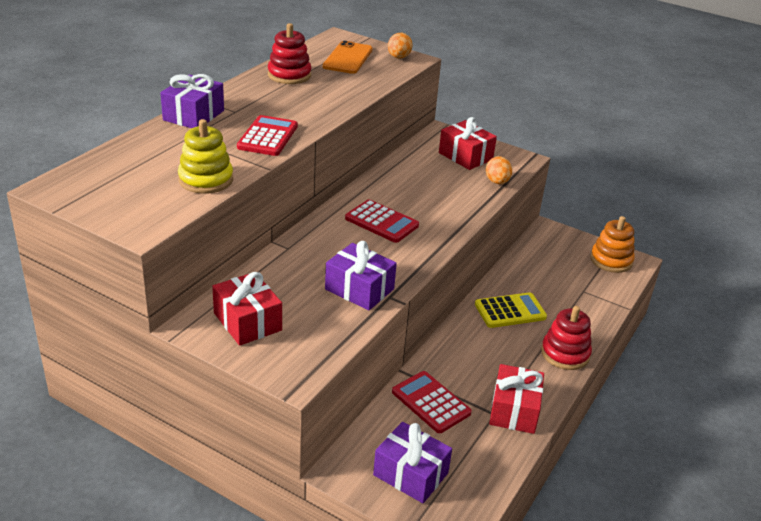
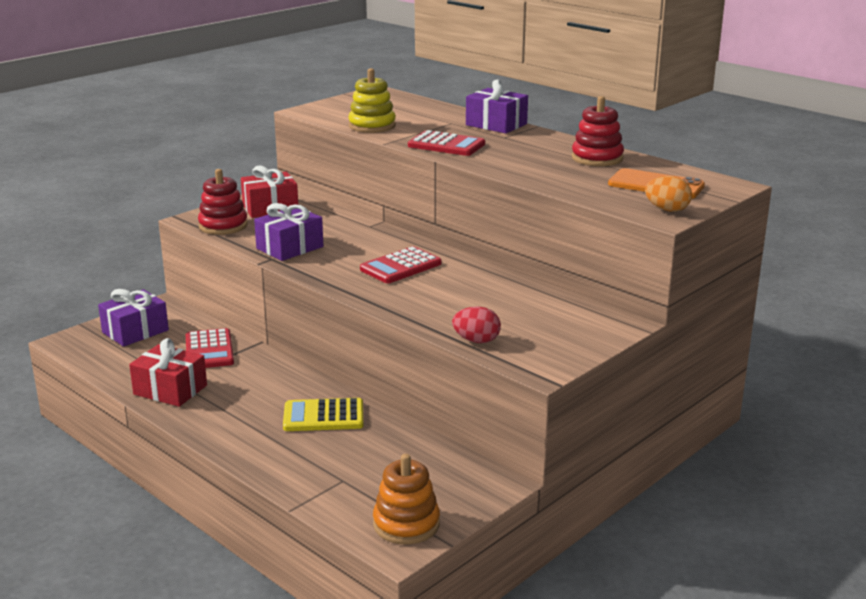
camera: 105 degrees right, 10 degrees down
red calculator [392,371,472,433] -> red calculator turned 105 degrees clockwise [186,328,234,368]
red gift [439,117,497,170] -> none
yellow calculator [475,292,547,328] -> yellow calculator turned 90 degrees clockwise [283,398,364,431]
orange egg [486,156,512,184] -> red egg [452,307,501,343]
red stacking toy [541,306,592,370] -> red stacking toy moved to [198,169,248,235]

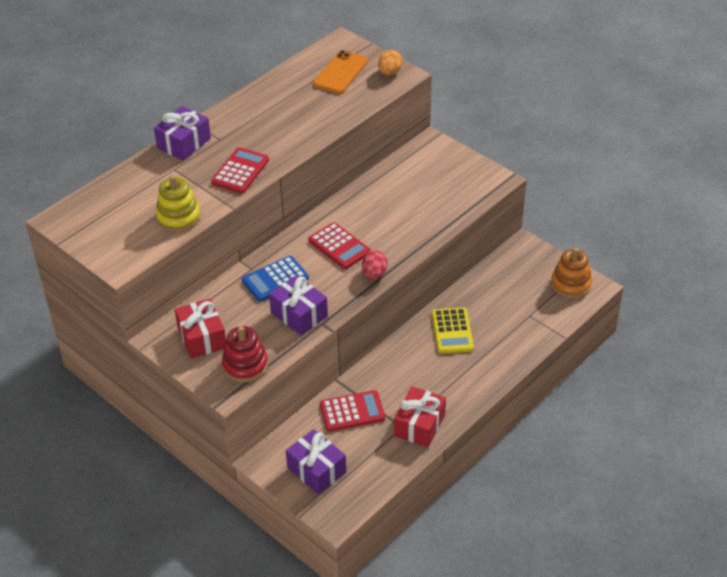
camera: 90 degrees left, 20 degrees up
red egg [452,307,501,343] -> red egg moved to [362,250,388,280]
red stacking toy [572,96,624,166] -> none
none -> blue calculator [242,256,309,302]

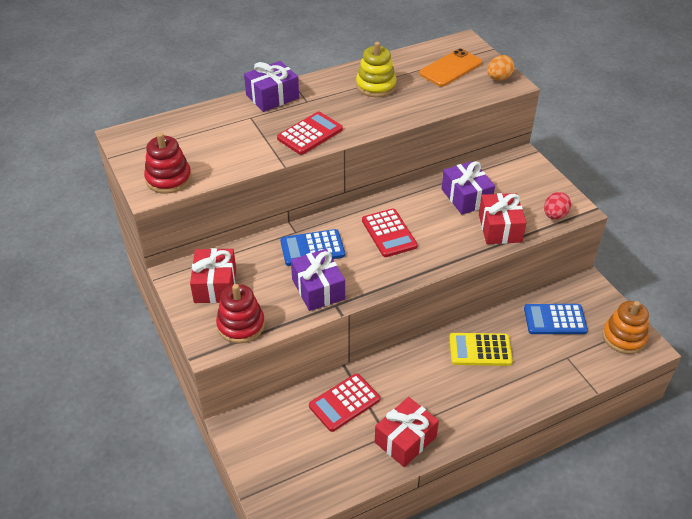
camera: 20 degrees right, 0 degrees up
yellow stacking toy [155,175,201,232] -> yellow stacking toy moved to [356,42,396,97]
purple gift [286,429,346,494] -> purple gift moved to [442,161,495,215]
red calculator [320,390,385,432] -> red calculator turned 135 degrees clockwise [309,373,380,432]
red egg [362,250,388,280] -> red egg moved to [544,192,571,219]
yellow calculator [432,307,474,354] -> yellow calculator turned 75 degrees clockwise [449,333,513,366]
none -> red stacking toy [144,133,192,194]
none -> red gift [479,193,526,244]
none -> blue calculator [524,304,588,334]

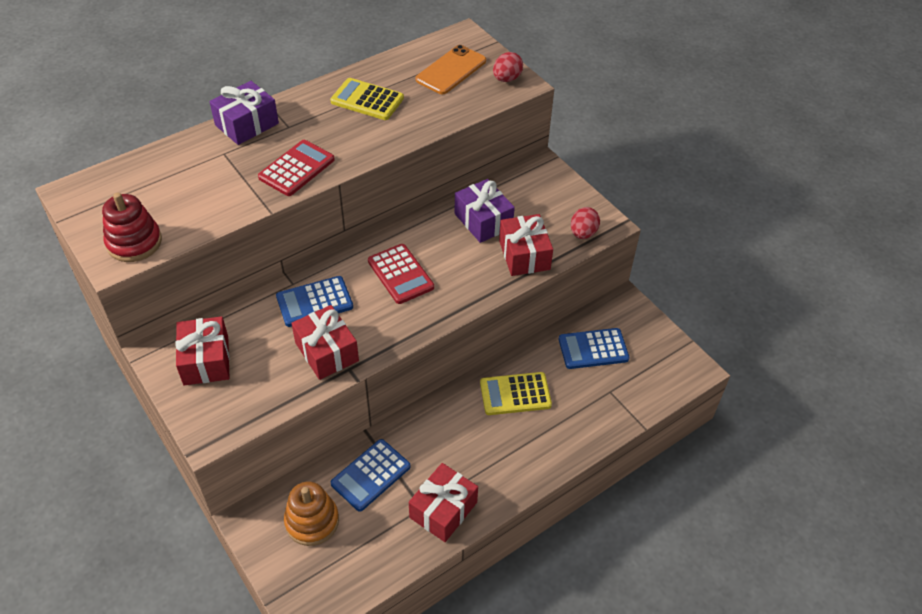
camera: 10 degrees left, 5 degrees up
red stacking toy [216,284,265,343] -> none
purple gift [291,249,345,311] -> red gift [291,305,359,380]
red calculator [309,373,380,432] -> blue calculator [331,439,410,512]
yellow stacking toy [356,42,396,97] -> yellow calculator [330,78,404,120]
orange egg [487,55,514,80] -> red egg [493,52,523,82]
orange stacking toy [602,301,649,354] -> orange stacking toy moved to [284,482,339,546]

